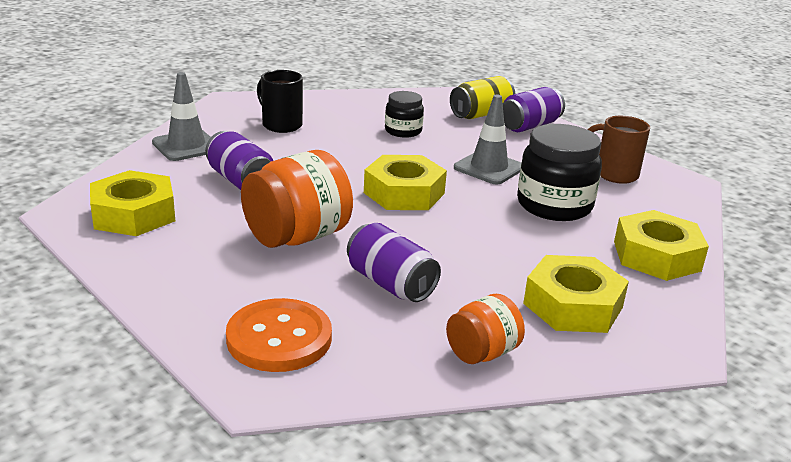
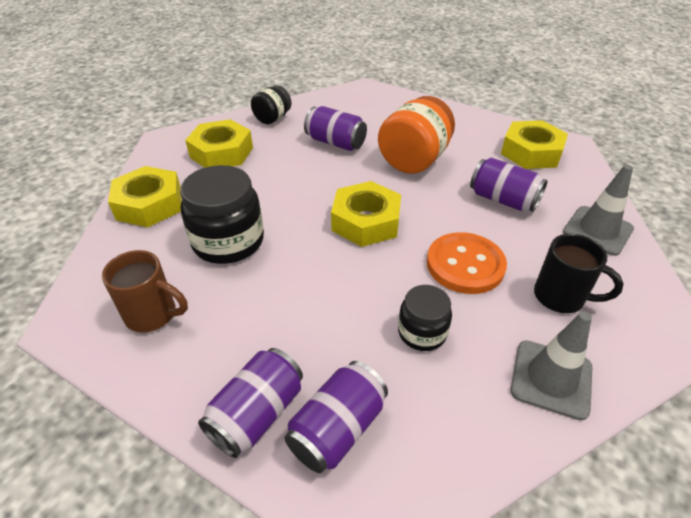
camera: 165 degrees right, 15 degrees up
orange button [226,298,332,372] -> orange button moved to [427,232,507,294]
orange jar [446,294,525,364] -> black jar [251,85,292,124]
yellow can [450,76,515,119] -> purple can [285,361,388,473]
grey traffic cone [454,95,521,184] -> grey traffic cone moved to [511,311,593,421]

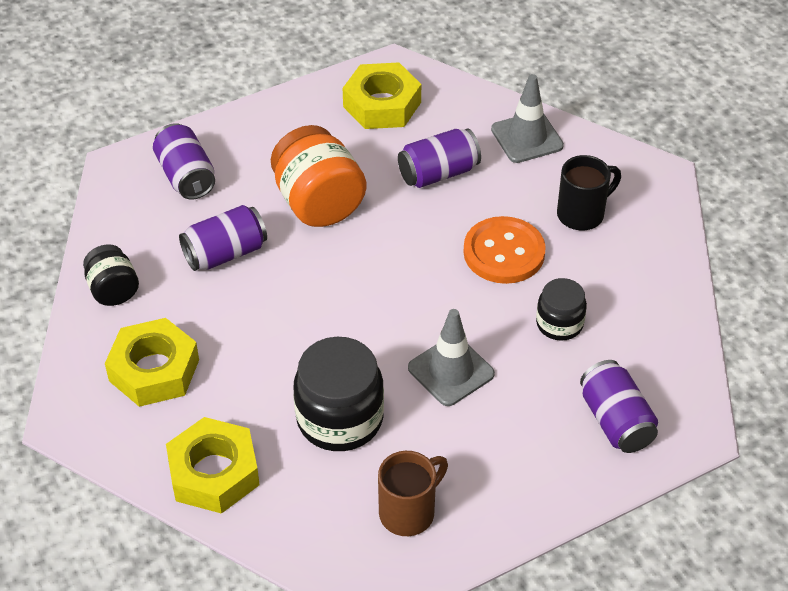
camera: 60 degrees left, 5 degrees up
purple can [198,348,303,458] -> purple can moved to [153,123,215,200]
yellow nut [331,181,401,247] -> none
grey traffic cone [511,311,593,421] -> grey traffic cone moved to [408,309,495,406]

